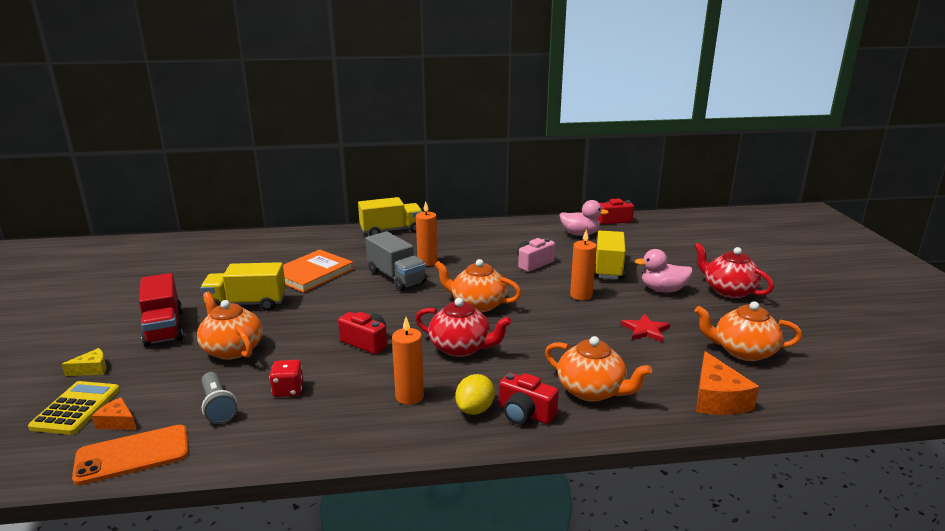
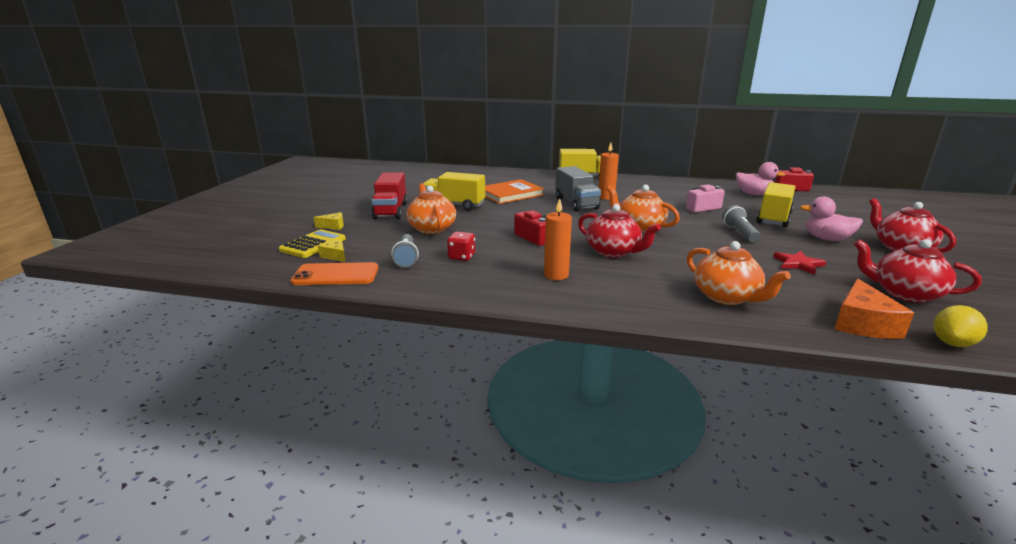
camera: 20 degrees right, 0 degrees up
orange cheese [92,397,137,430] -> yellow cheese [318,239,345,262]
yellow lemon [455,374,495,415] -> yellow lemon moved to [934,305,988,347]
red camera [499,372,559,424] -> none
orange candle [570,230,597,300] -> grey flashlight [722,205,760,242]
orange teapot [695,301,802,361] -> red teapot [854,239,981,303]

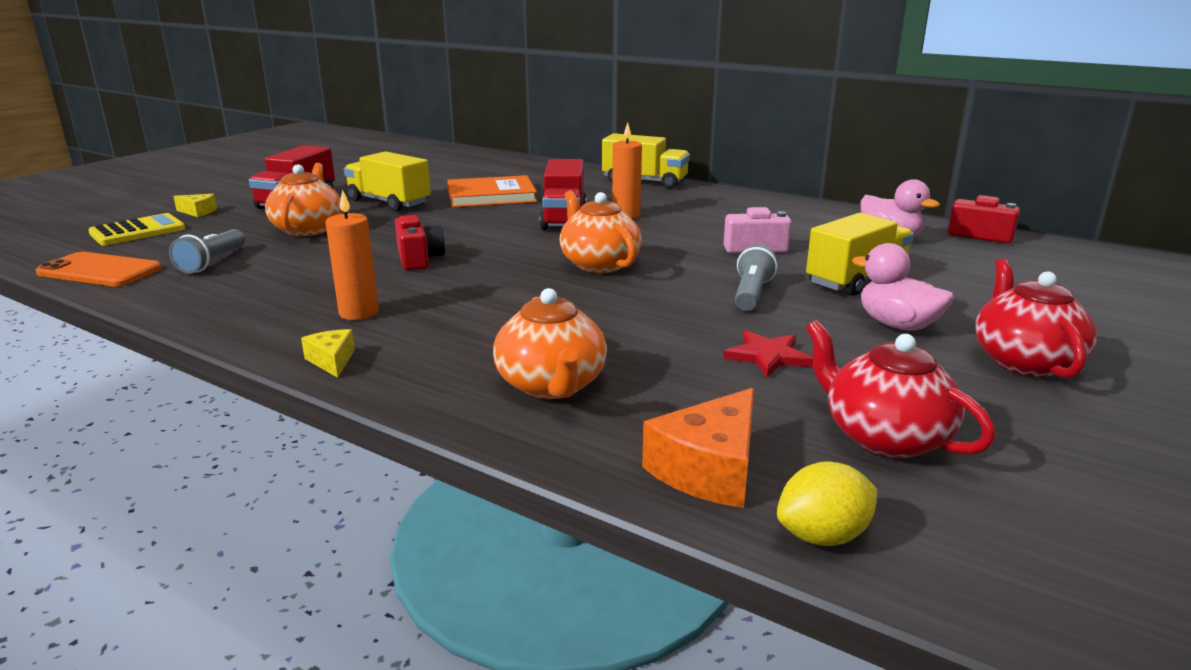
camera: 20 degrees right, 0 degrees up
yellow cheese [318,239,345,262] -> yellow cheese moved to [301,329,355,378]
red dice [447,232,475,261] -> none
grey truck [555,166,601,212] -> red truck [539,159,587,230]
red teapot [578,204,661,258] -> none

